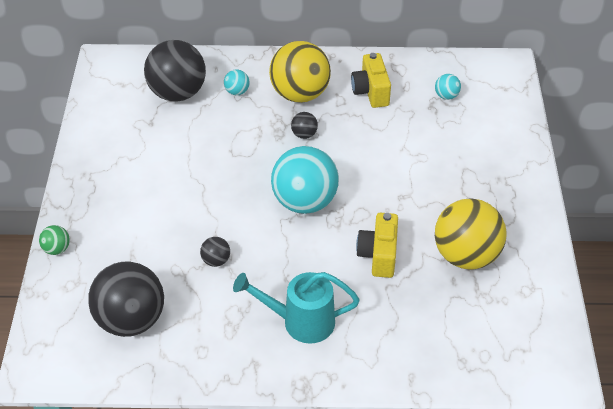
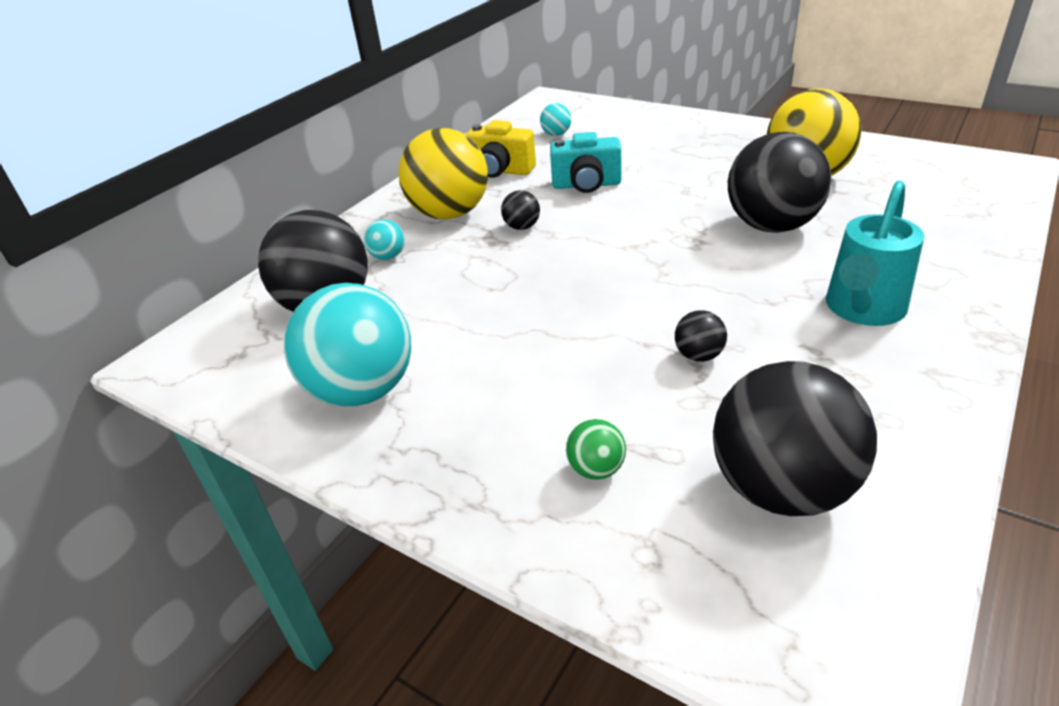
camera: 55 degrees left, 10 degrees down
green ball [39,225,70,255] -> green ball moved to [566,419,626,480]
turquoise ball [271,146,339,214] -> turquoise ball moved to [284,283,411,406]
yellow camera [356,213,398,278] -> black ball [728,132,831,233]
none -> turquoise camera [550,132,621,193]

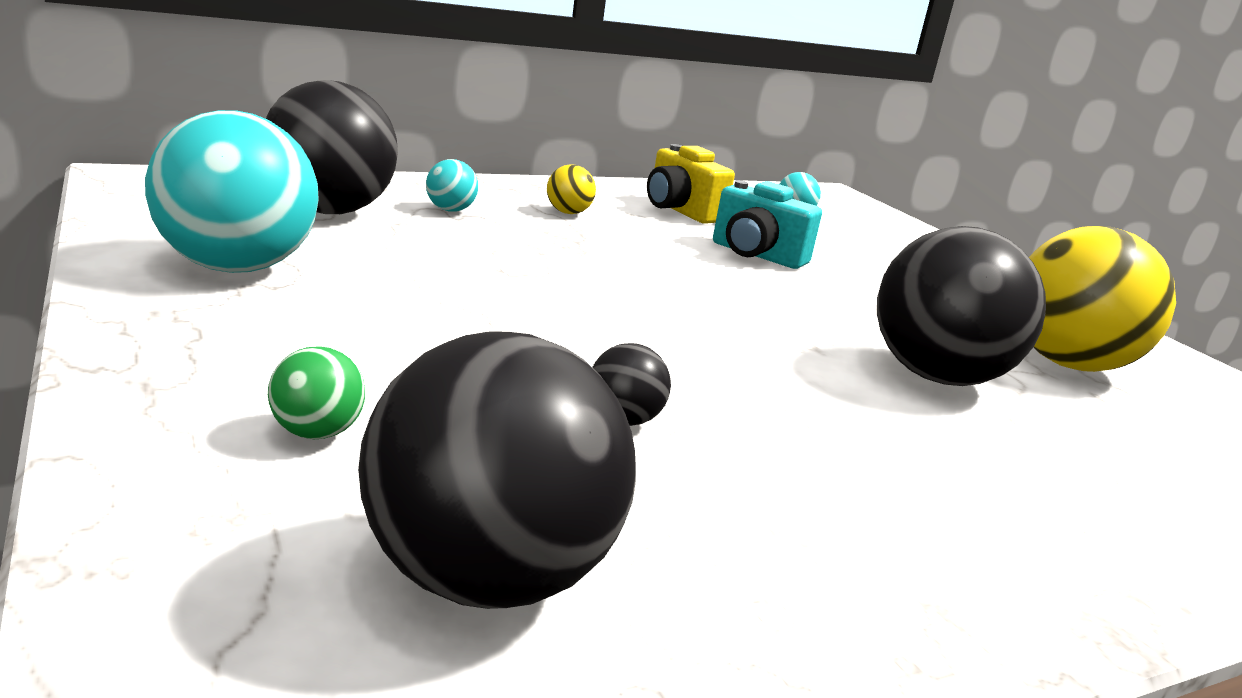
camera: 25 degrees right, 15 degrees down
yellow ball [398,128,488,220] -> yellow ball [547,164,596,214], size x0.43
black ball [501,190,540,230] -> none
turquoise watering can [826,181,924,326] -> none

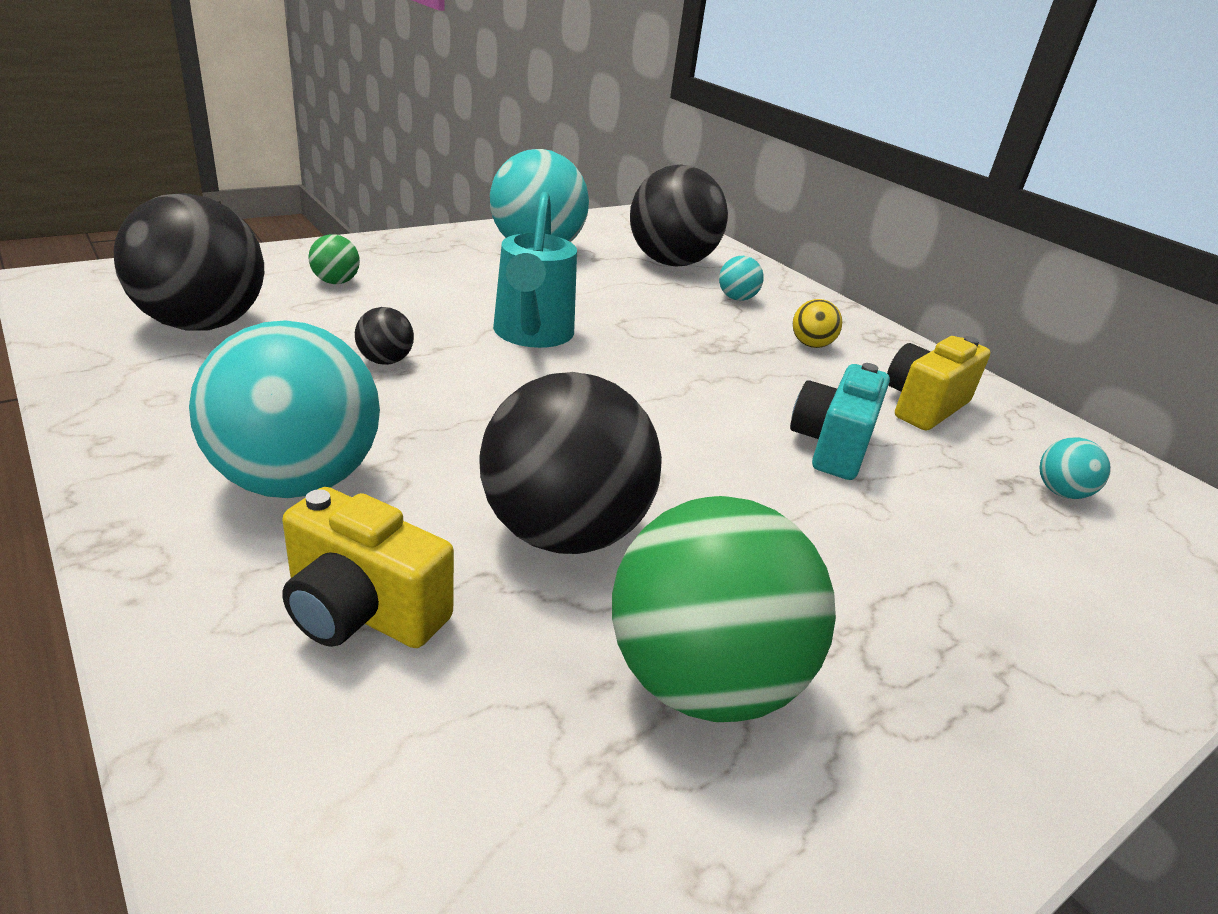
camera: 80 degrees right, 10 degrees up
yellow ball [1029,226,1176,372] -> green ball [612,496,836,722]
none -> turquoise ball [189,320,380,498]
none -> yellow camera [282,487,454,648]
none -> turquoise watering can [493,192,577,348]

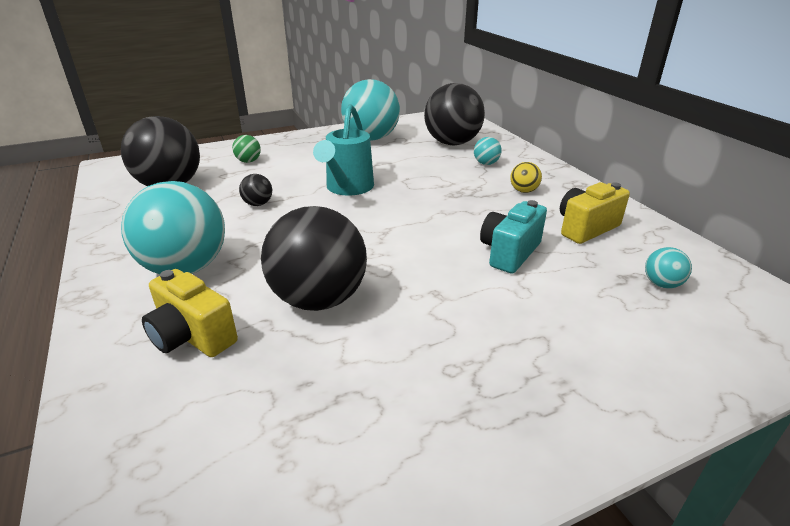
camera: 15 degrees right, 0 degrees up
green ball [612,496,836,722] -> none

